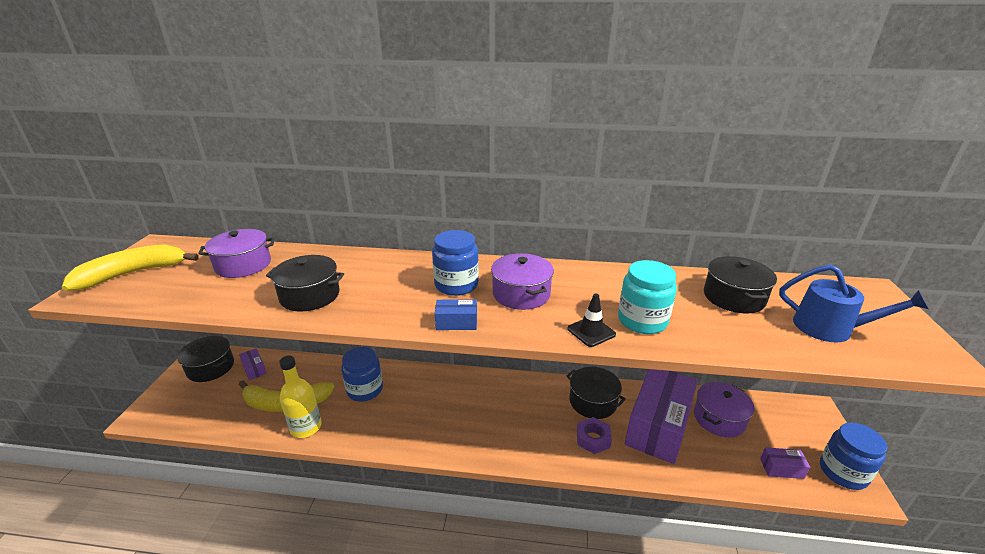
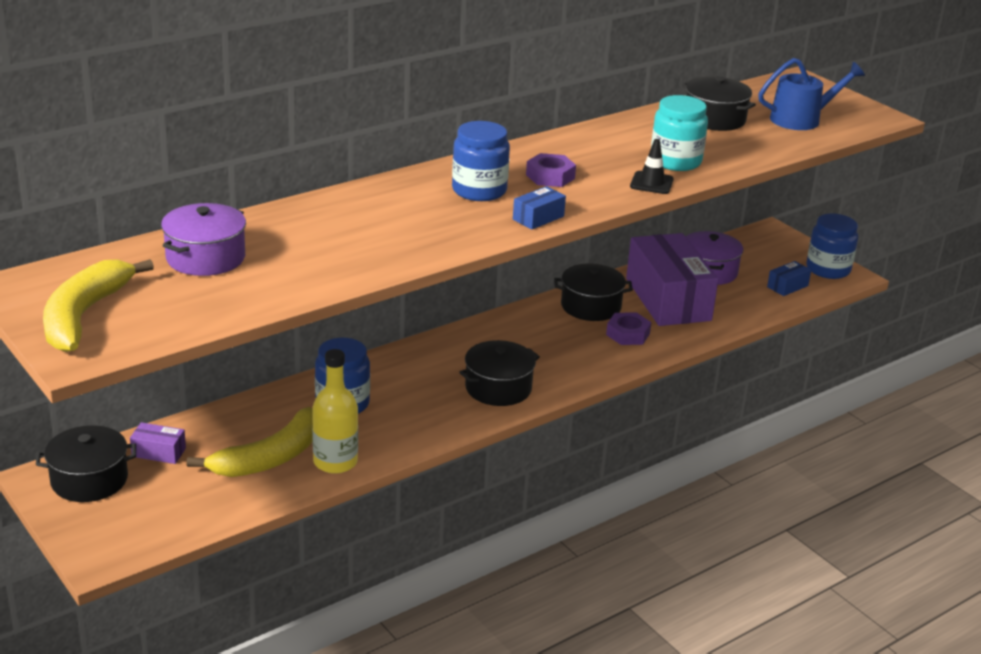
camera: 45 degrees left, 0 degrees up
black pot [266,255,344,312] -> black pot moved to [459,340,540,406]
purple pot [491,253,554,310] -> purple nut [526,153,576,187]
purple box [760,447,810,479] -> blue box [767,261,811,296]

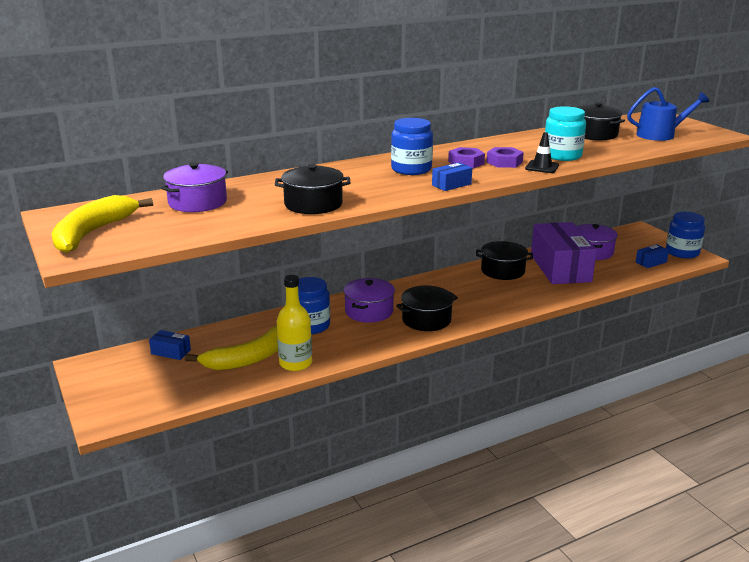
camera: 10 degrees right, 5 degrees down
black pot [36,425,136,502] -> black pot moved to [275,164,351,214]
purple box [130,422,186,464] -> blue box [149,330,191,360]
purple nut [606,312,651,345] -> purple nut moved to [487,147,524,168]
none -> purple pot [343,278,395,323]

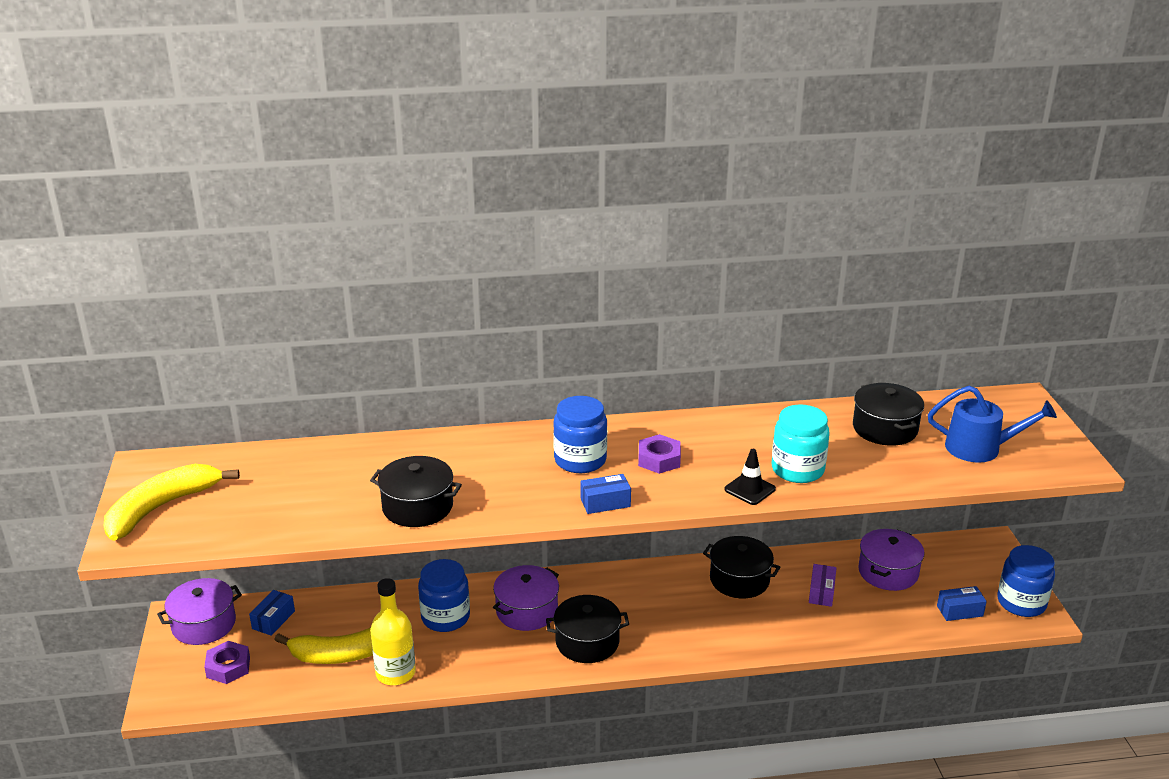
camera: 20 degrees right, 5 degrees up
blue box [149,330,191,360] -> blue box turned 75 degrees clockwise [249,590,295,636]
purple pot [161,162,228,212] -> purple pot moved to [157,578,242,645]
purple nut [487,147,524,168] -> purple nut moved to [204,641,250,684]
purple box [531,222,597,284] -> purple box [809,564,836,607], size x0.40

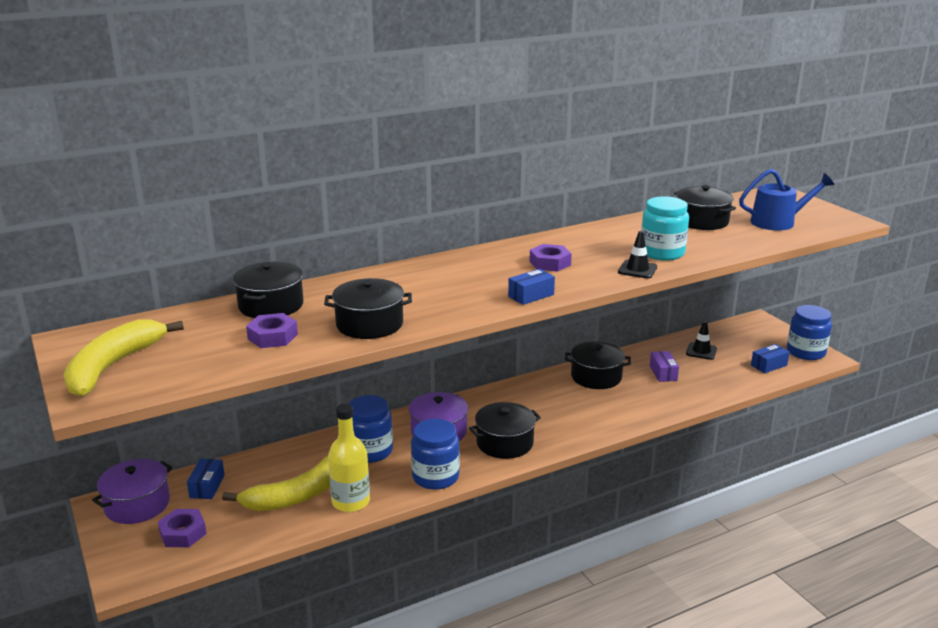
camera: 20 degrees left, 5 degrees down
blue jar [553,396,607,473] -> blue jar moved to [411,419,460,490]
purple pot [858,529,924,591] -> black traffic cone [686,321,717,360]
none -> black pot [233,262,304,318]
none -> purple nut [246,313,298,348]

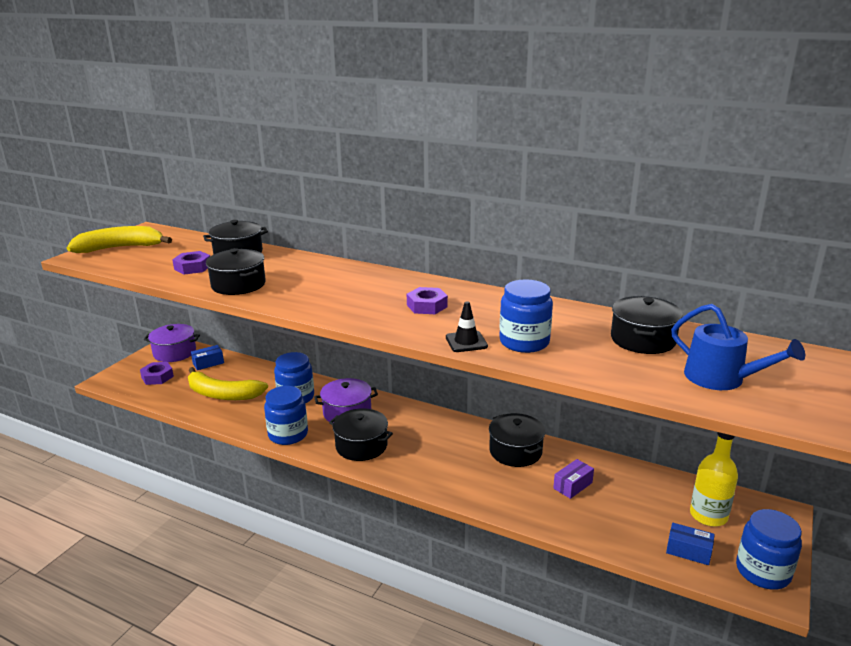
camera: 55 degrees right, 0 degrees up
yellow bottle [328,404,370,512] -> yellow bottle moved to [690,432,738,527]
blue box [508,269,555,305] -> none
turquoise jar [641,196,689,261] -> blue jar [499,279,553,353]
black traffic cone [686,321,717,360] -> none

